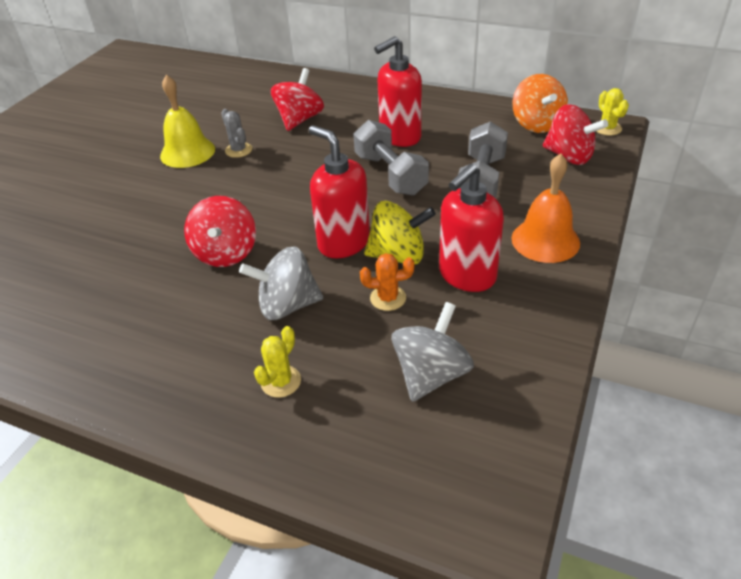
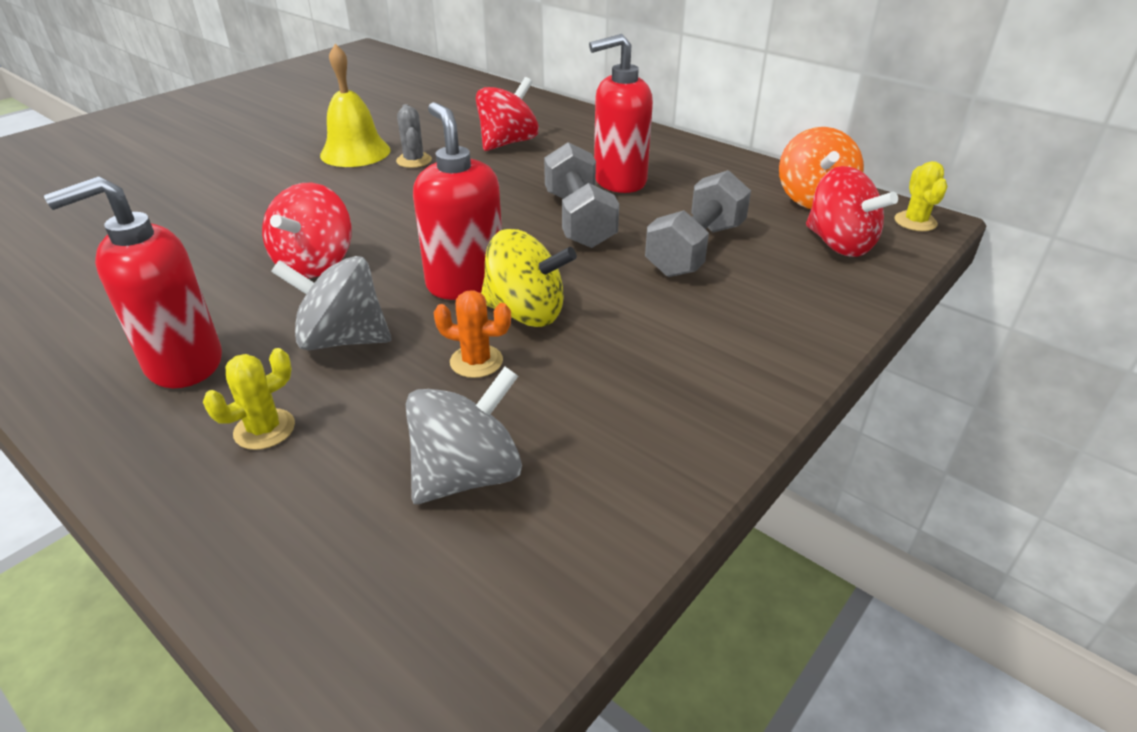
camera: 15 degrees right, 5 degrees down
red soap dispenser [439,164,504,292] -> red soap dispenser moved to [44,176,222,388]
orange bell [511,154,580,263] -> none

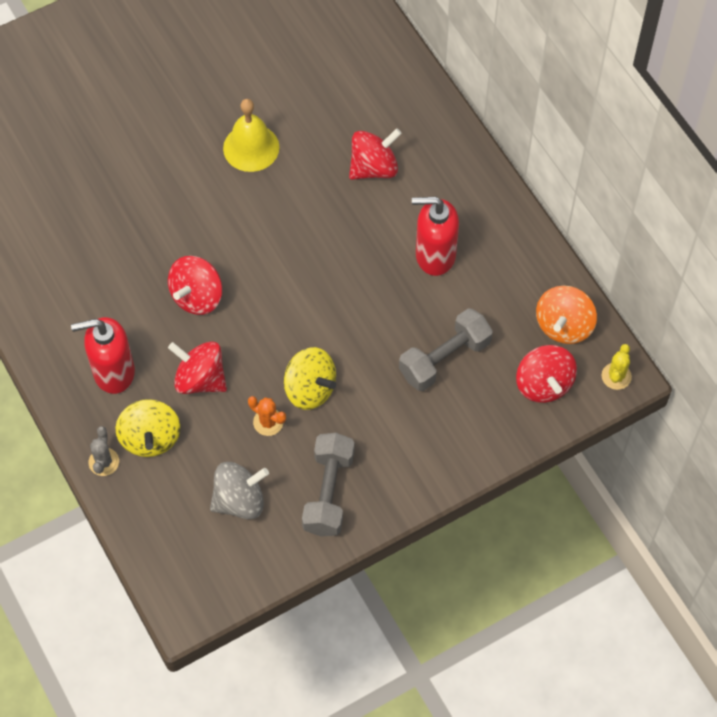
camera: 20 degrees right, 25 degrees up
yellow cactus [203,348,295,450] -> yellow spinning top [116,399,180,457]
grey spinning top [271,256,391,350] -> red spinning top [168,342,227,394]
grey cactus [396,104,432,168] -> grey cactus moved to [89,426,119,476]
red soap dispenser [413,102,502,300] -> none
grey dumbbell [544,142,619,248] -> grey dumbbell moved to [302,433,354,536]

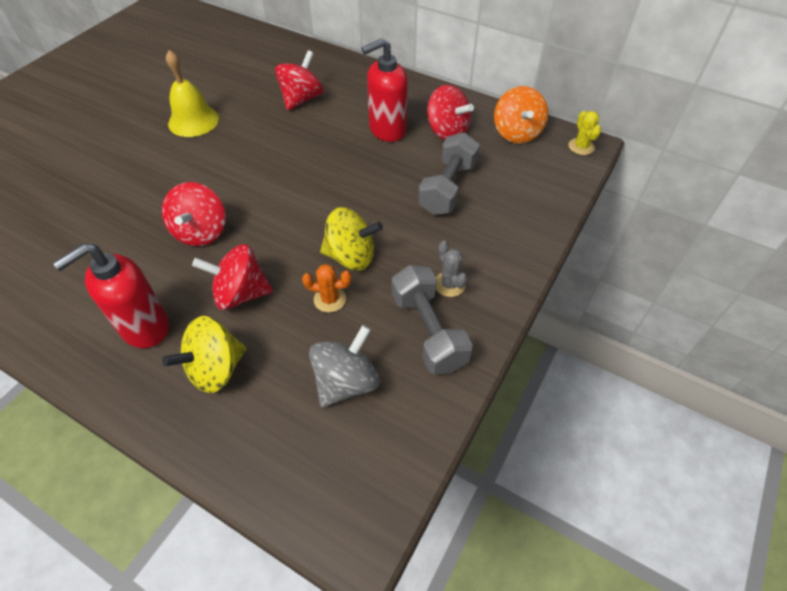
camera: 30 degrees left, 10 degrees down
grey cactus [89,426,119,476] -> grey cactus moved to [436,241,467,297]
yellow spinning top [116,399,180,457] -> yellow spinning top turned 90 degrees clockwise [162,316,246,393]
red spinning top [516,345,577,403] -> red spinning top moved to [427,85,474,140]

